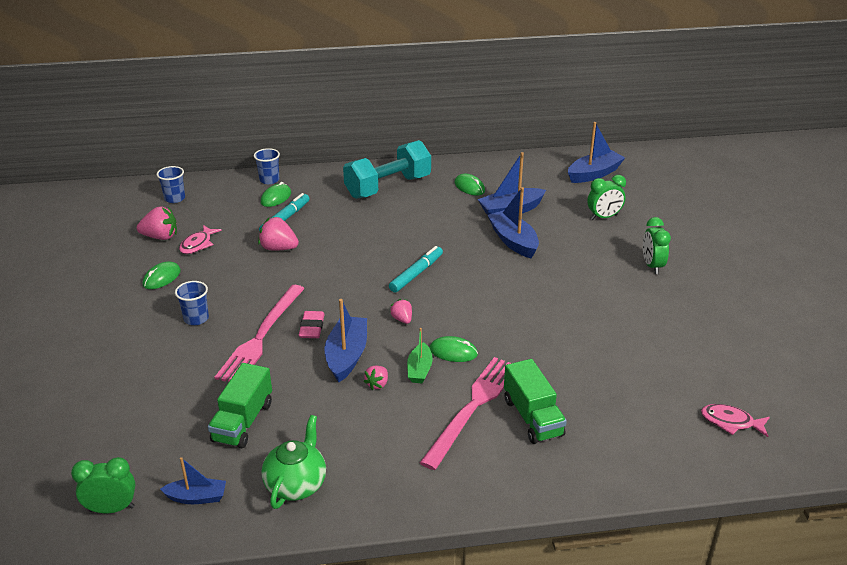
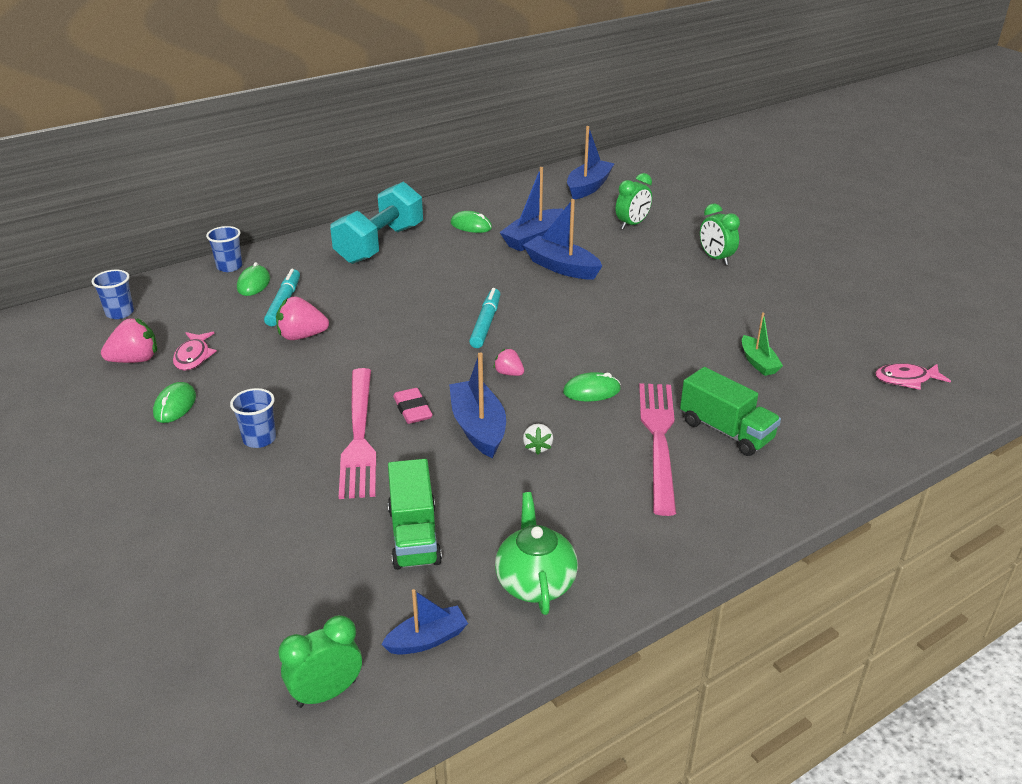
camera: 25 degrees left, 0 degrees up
pink strawberry [364,366,388,390] -> white strawberry [523,424,553,454]
green boat [407,328,433,383] -> green boat moved to [742,312,783,376]

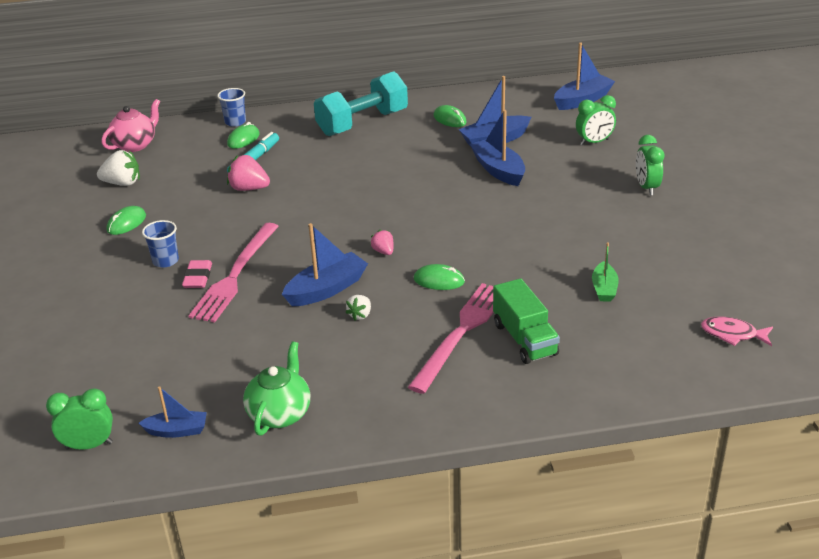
camera: 25 degrees right, 0 degrees up
blue cup [92,270,134,319] -> pink teapot [102,99,160,152]
pink strawberry [101,318,157,363] -> white strawberry [97,150,140,186]
pink fish [173,332,217,371] -> none
green truck [388,459,442,570] -> none
pink eraser [393,388,433,424] -> pink eraser moved to [182,260,212,288]
blue boat [449,352,506,458] -> blue boat turned 45 degrees clockwise [282,223,368,306]
turquoise marker [469,288,501,348] -> none

